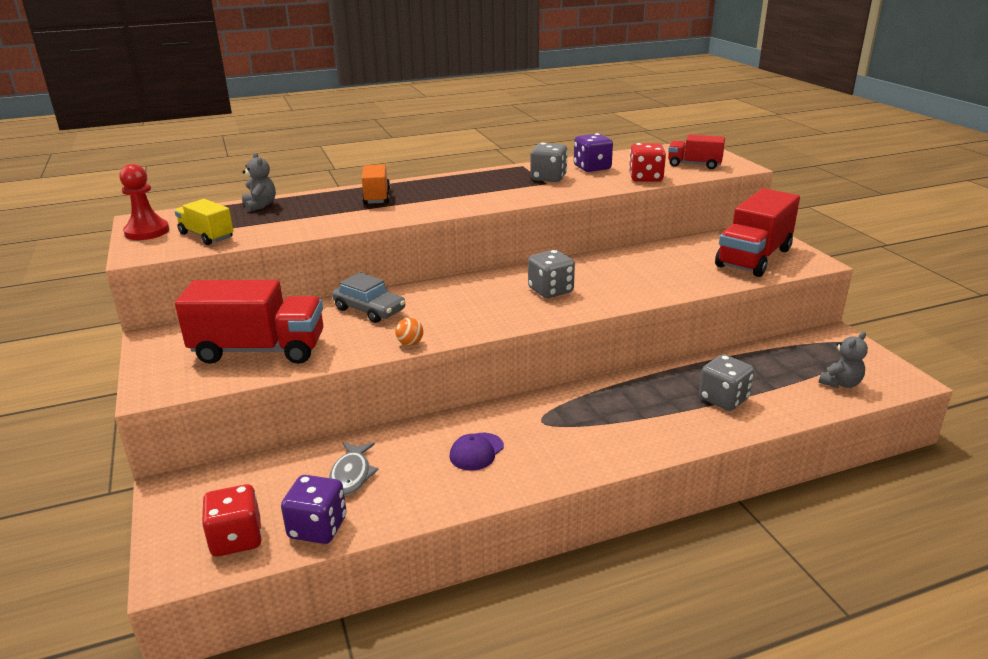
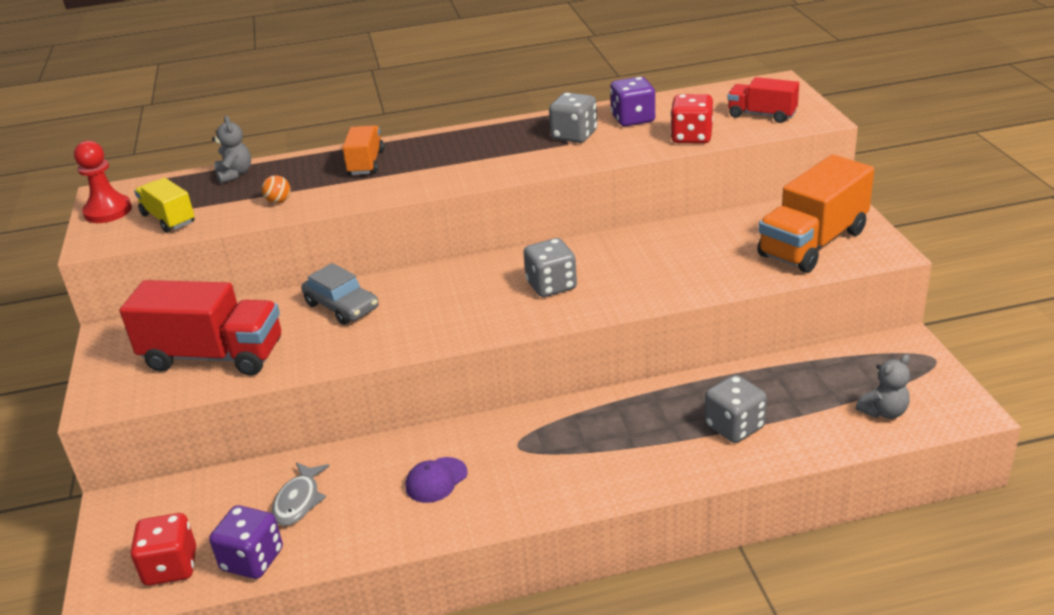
camera: 10 degrees right, 5 degrees up
orange ball [395,318,423,346] -> orange ball moved to [262,175,291,204]
red truck [715,188,800,277] -> orange truck [757,155,874,273]

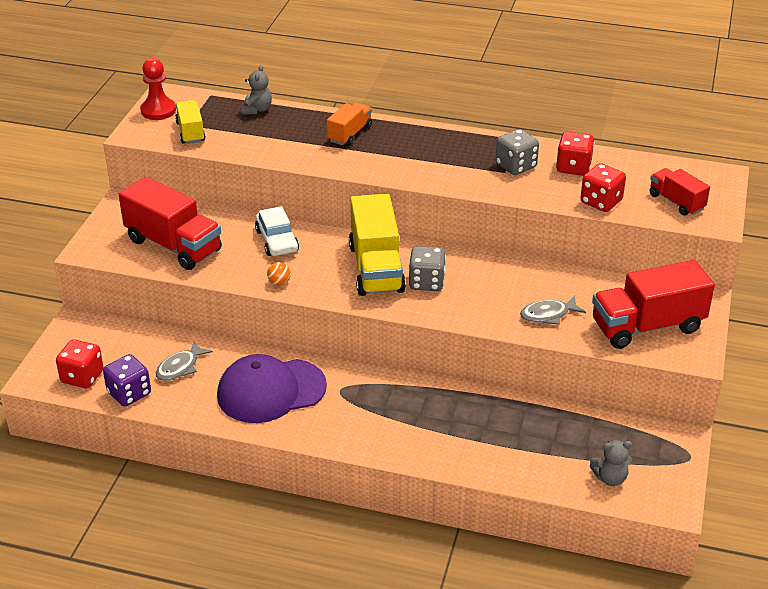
camera: 25 degrees right, 5 degrees up
orange ball [262,175,291,204] -> orange ball moved to [267,262,291,285]
grey car [301,263,379,325] -> white car [255,206,299,256]
purple cap [405,457,468,503] -> purple cap [217,354,327,423], size x2.22
purple dice [610,77,655,127] -> red dice [556,131,594,176]
grey dice [705,375,767,443] -> none
orange truck [757,155,874,273] -> red truck [592,260,715,349]
none -> yellow truck [349,194,406,296]
none -> grey fish [520,296,586,325]

